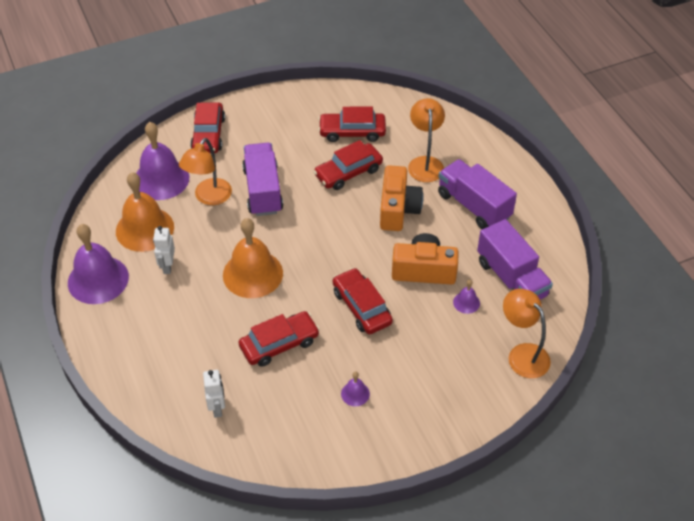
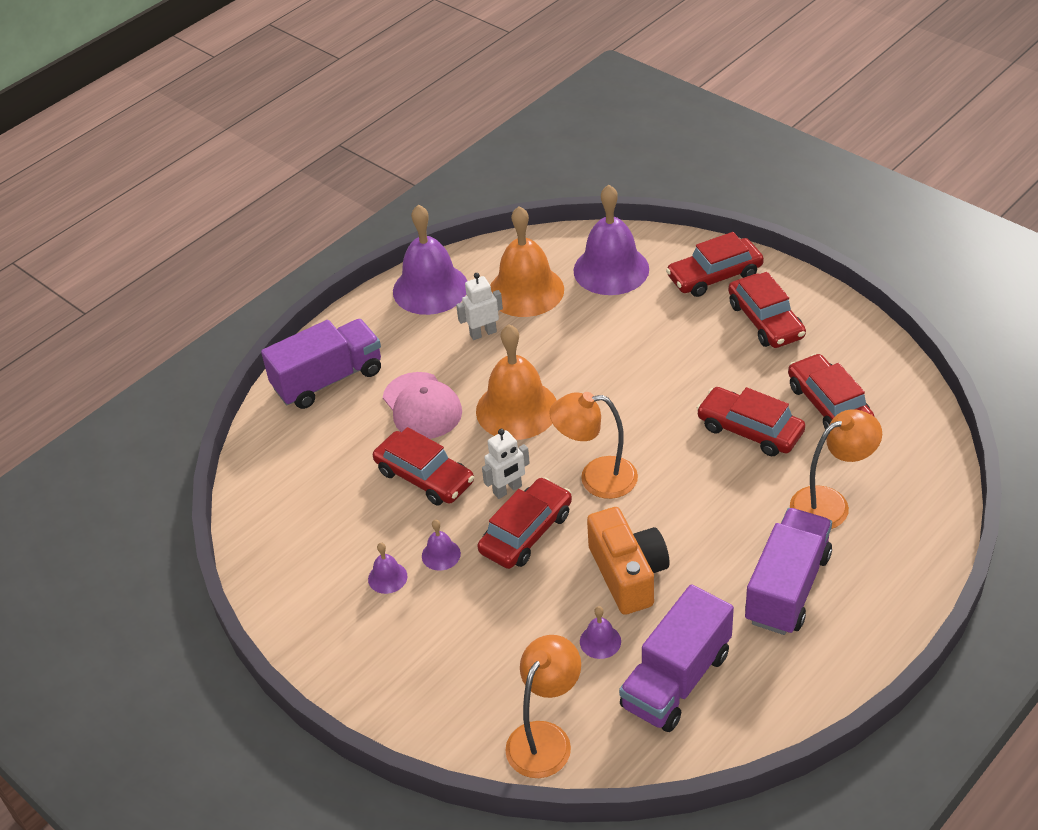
camera: 70 degrees right, 5 degrees down
orange lamp [179,138,232,205] -> orange lamp moved to [549,392,638,499]
white robot [203,370,225,418] -> white robot moved to [482,429,530,499]
purple truck [242,142,283,216] -> purple truck moved to [261,319,381,409]
orange camera [380,165,423,231] -> none
none -> pink cap [383,372,462,439]
none -> purple bell [422,520,461,571]
none -> red car [728,272,806,348]

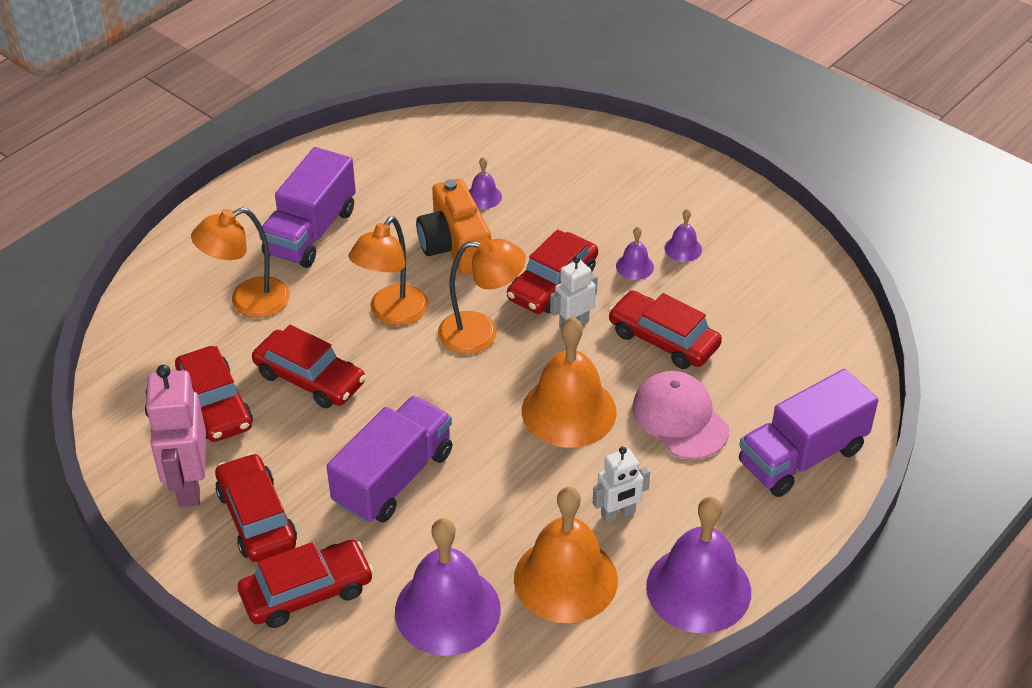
camera: 175 degrees right, 0 degrees up
orange lamp [505,635,581,778] -> orange lamp moved to [349,216,429,326]
purple truck [619,584,734,732] -> purple truck moved to [327,396,452,523]
none -> pink robot [145,365,206,507]

